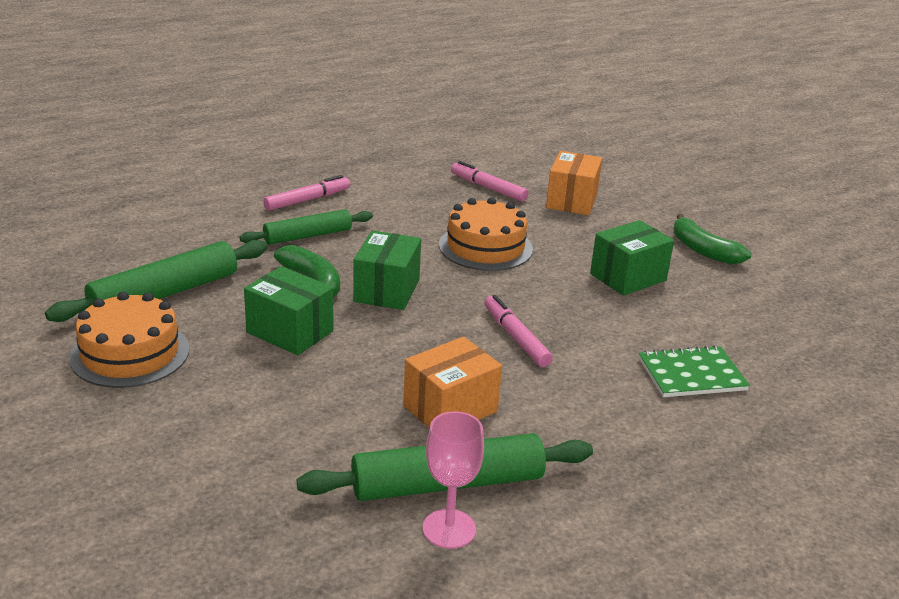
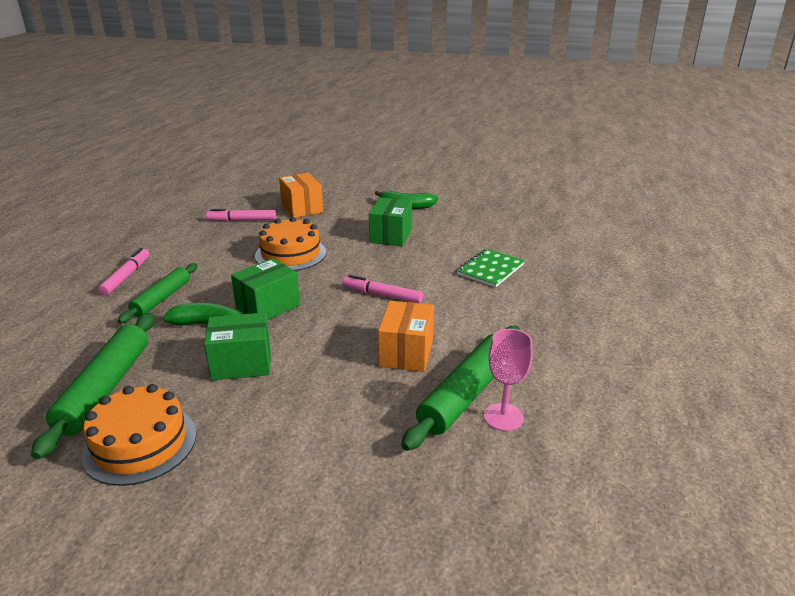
camera: 40 degrees left, 0 degrees up
green box [353,231,421,310] -> green box turned 75 degrees clockwise [231,258,300,320]

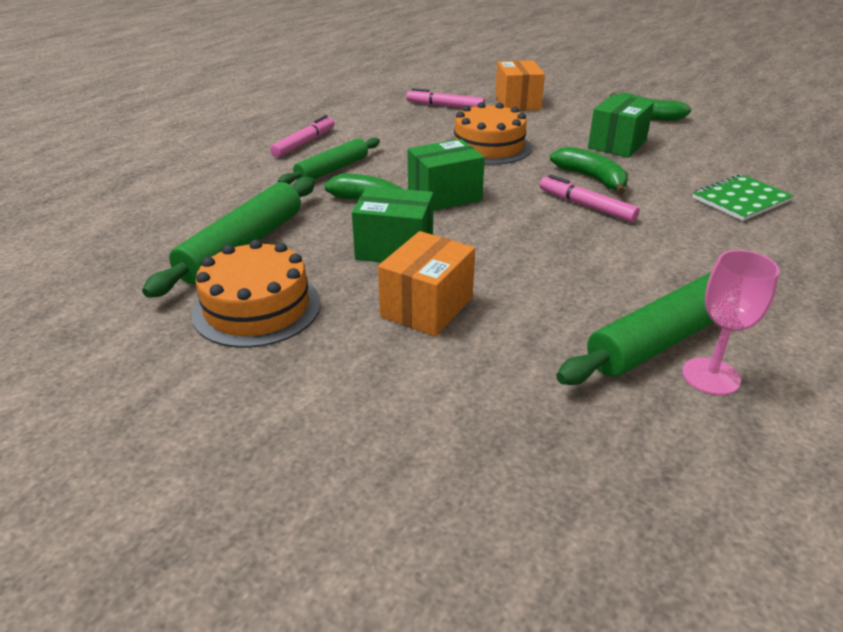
camera: 20 degrees right, 5 degrees up
orange box [378,301,434,372] -> orange box moved to [378,231,475,337]
none -> green banana [550,147,628,195]

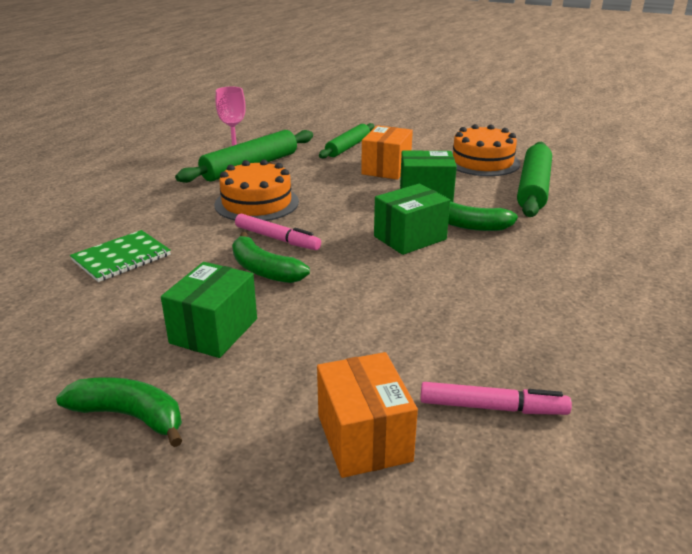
camera: 170 degrees right, 5 degrees down
pink marker [270,115,335,158] -> none
green rolling pin [278,138,380,184] -> green rolling pin moved to [319,123,374,158]
orange cake [449,102,532,165] -> orange cake moved to [214,159,299,221]

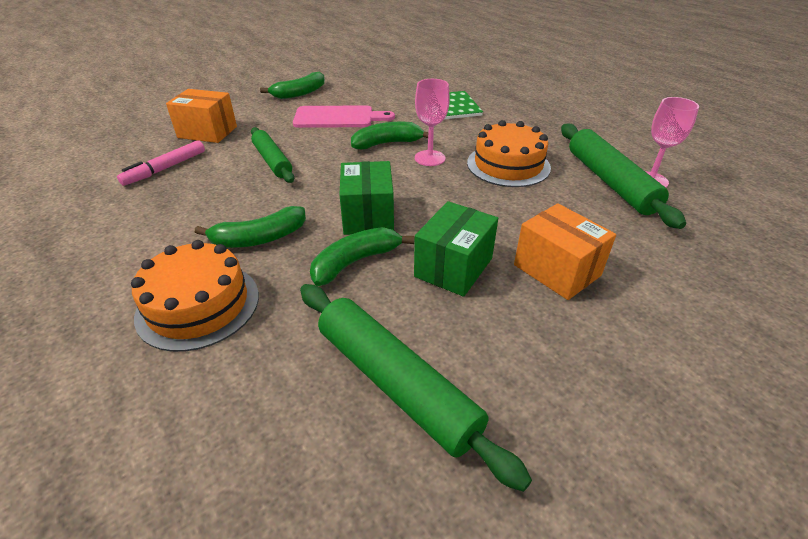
camera: 120 degrees right, 10 degrees up
green box [161,262,257,358] -> pink cutting board [293,105,395,128]
pink marker [235,214,321,250] -> pink goblet [415,79,450,166]
green rolling pin [319,123,374,158] -> green rolling pin moved to [251,127,294,183]
orange cake [452,124,520,176] -> orange cake moved to [131,240,259,352]
none -> green banana [195,206,306,248]

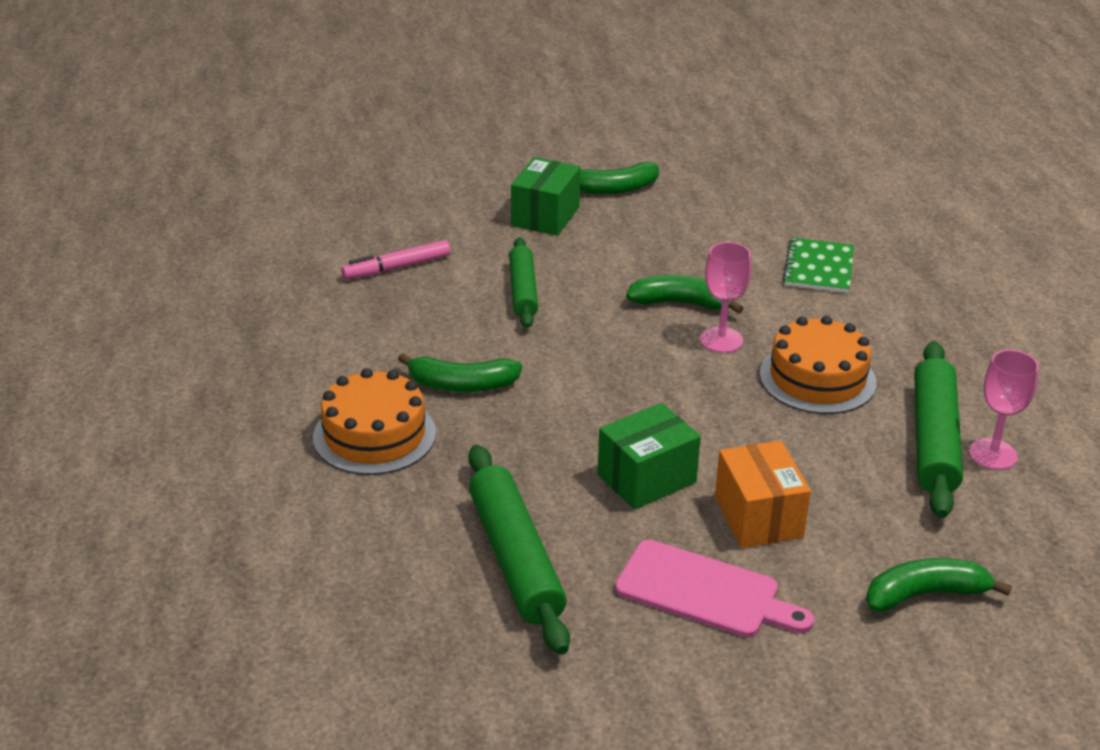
camera: 25 degrees right, 5 degrees down
orange box [166,89,237,143] -> none
pink cutting board [293,105,395,128] -> pink cutting board moved to [615,540,814,637]
green banana [310,227,415,286] -> green banana moved to [866,558,1012,612]
green box [339,161,394,235] -> green box moved to [511,157,581,236]

